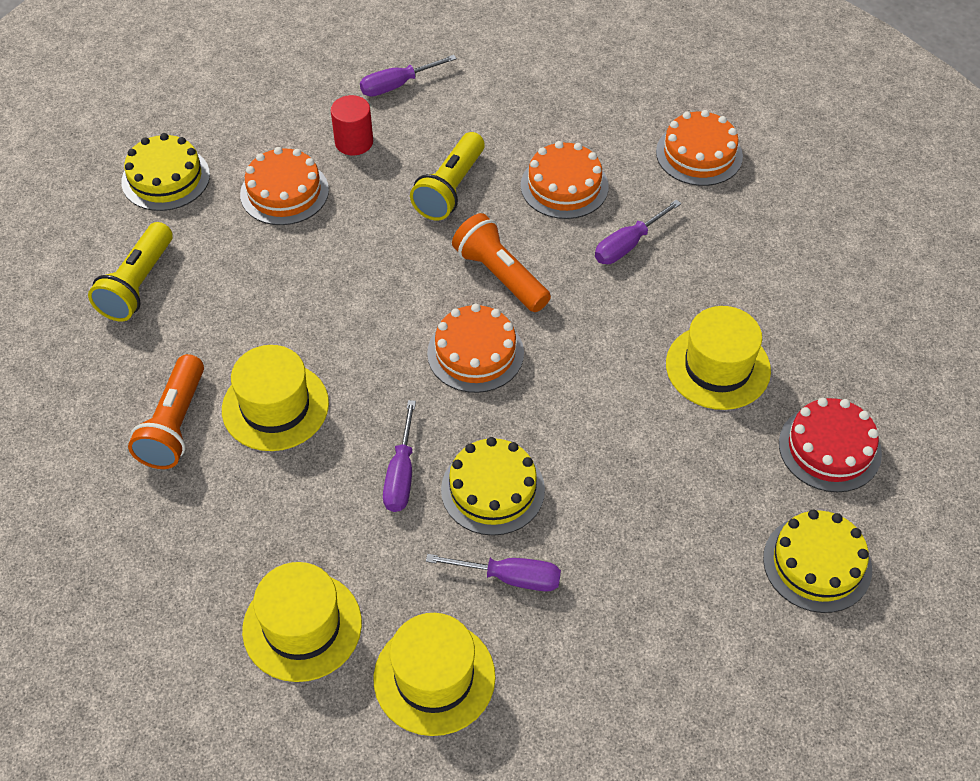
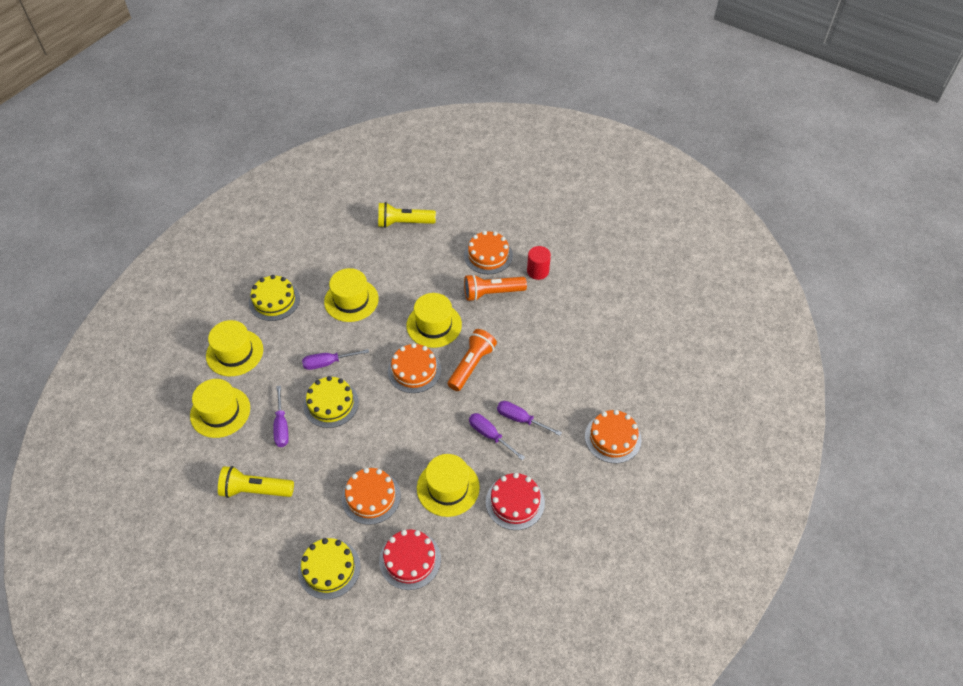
camera: 70 degrees right, 0 degrees up
yellow cake [121,133,210,211] -> yellow cake moved to [249,275,300,321]
orange flashlight [128,354,204,469] -> orange flashlight moved to [464,274,527,301]
purple screwdriver [360,55,457,97] -> purple screwdriver moved to [469,413,525,460]
yellow flashlight [410,132,485,221] -> yellow flashlight moved to [218,466,294,498]
orange cake [521,141,609,219] -> orange cake moved to [342,468,401,525]
none -> yellow hat [407,293,462,348]
none -> red cake [486,473,545,530]

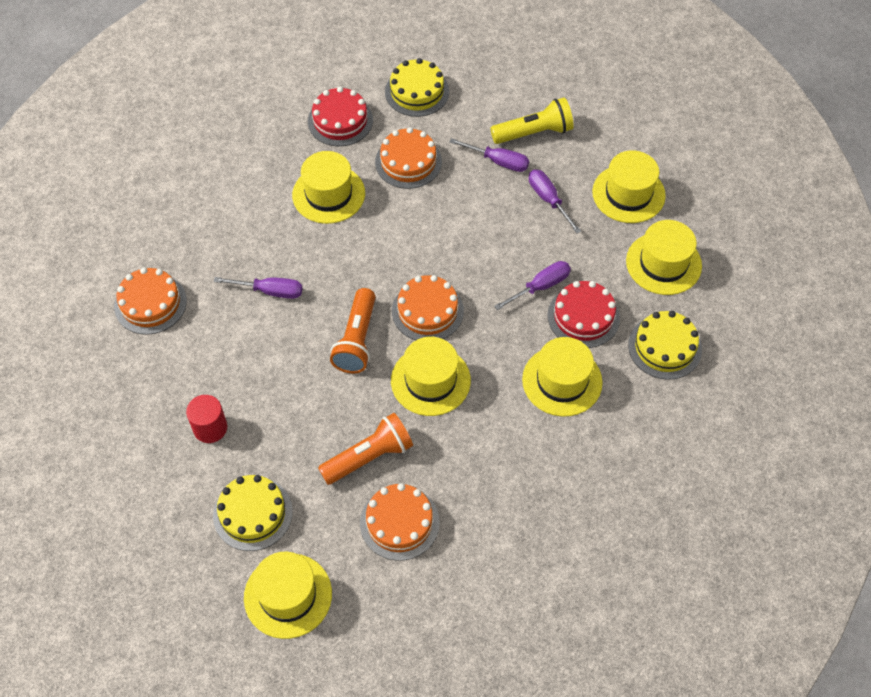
camera: 160 degrees right, 5 degrees up
yellow cake [303,376,359,428] -> yellow cake moved to [213,475,293,551]
yellow flashlight [378,202,436,228] -> none
purple screwdriver [469,413,525,460] -> purple screwdriver moved to [449,138,529,172]
red cake [486,473,545,530] -> red cake moved to [548,281,620,348]
red cylinder [527,246,551,280] -> red cylinder moved to [186,395,227,443]
none -> yellow hat [244,552,332,639]

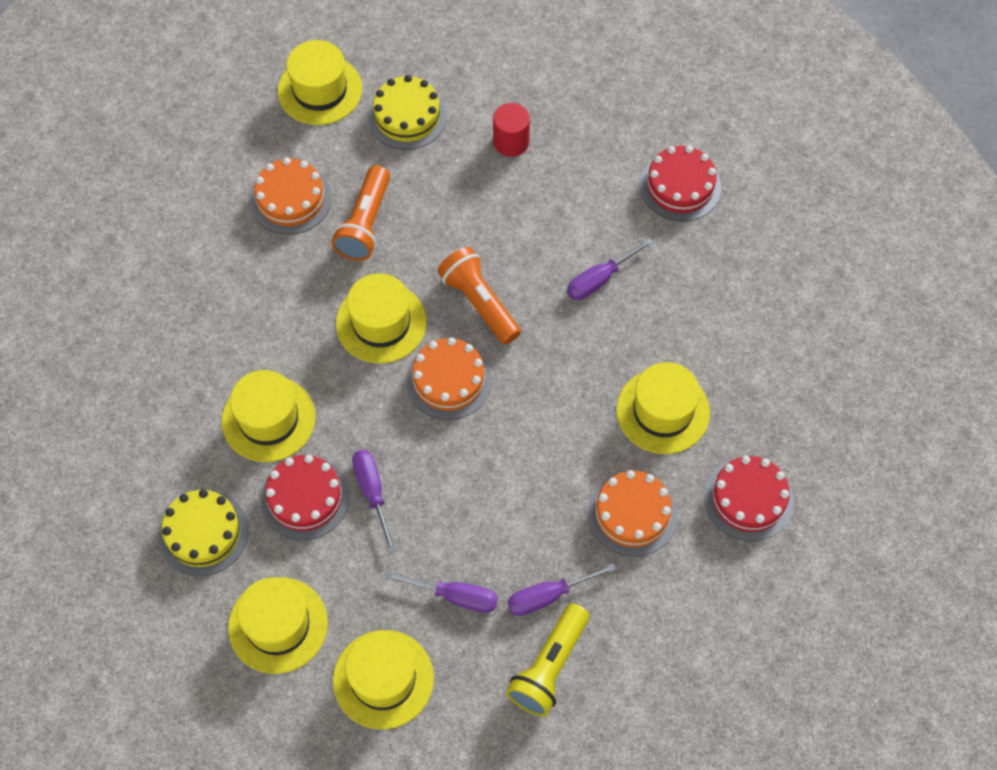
camera: 135 degrees right, 5 degrees up
orange cake [114,267,187,335] -> red cake [640,145,721,221]
yellow cake [385,58,449,117] -> none
purple screwdriver [494,261,571,310] -> purple screwdriver turned 150 degrees clockwise [352,450,396,553]

